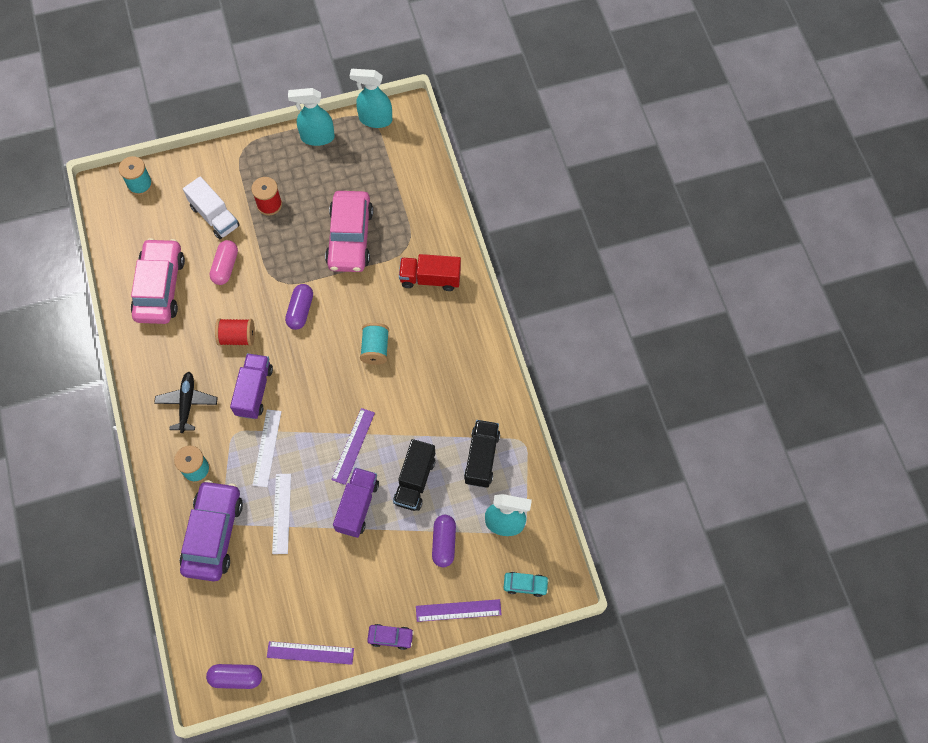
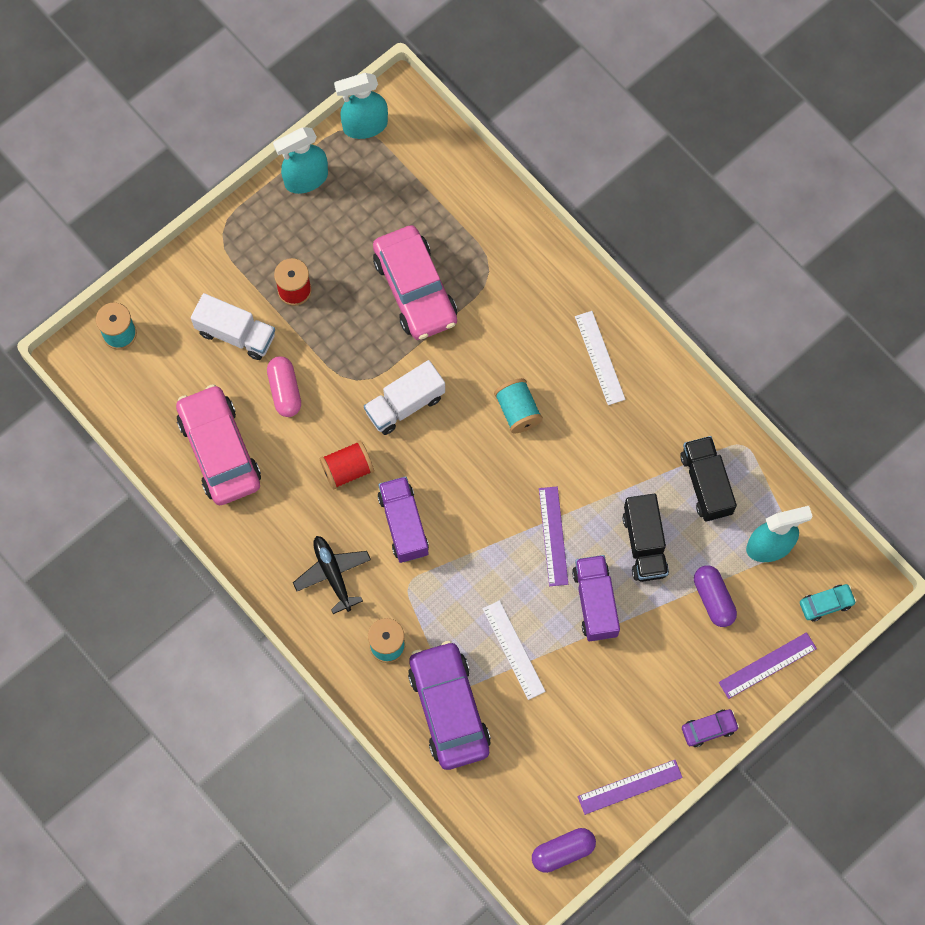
camera: 25 degrees left, 5 degrees up
white ruler [253,409,282,487] -> white ruler moved to [575,311,625,405]
purple capsule [285,284,313,330] -> white truck [364,360,445,435]
red truck [399,254,461,291] -> none

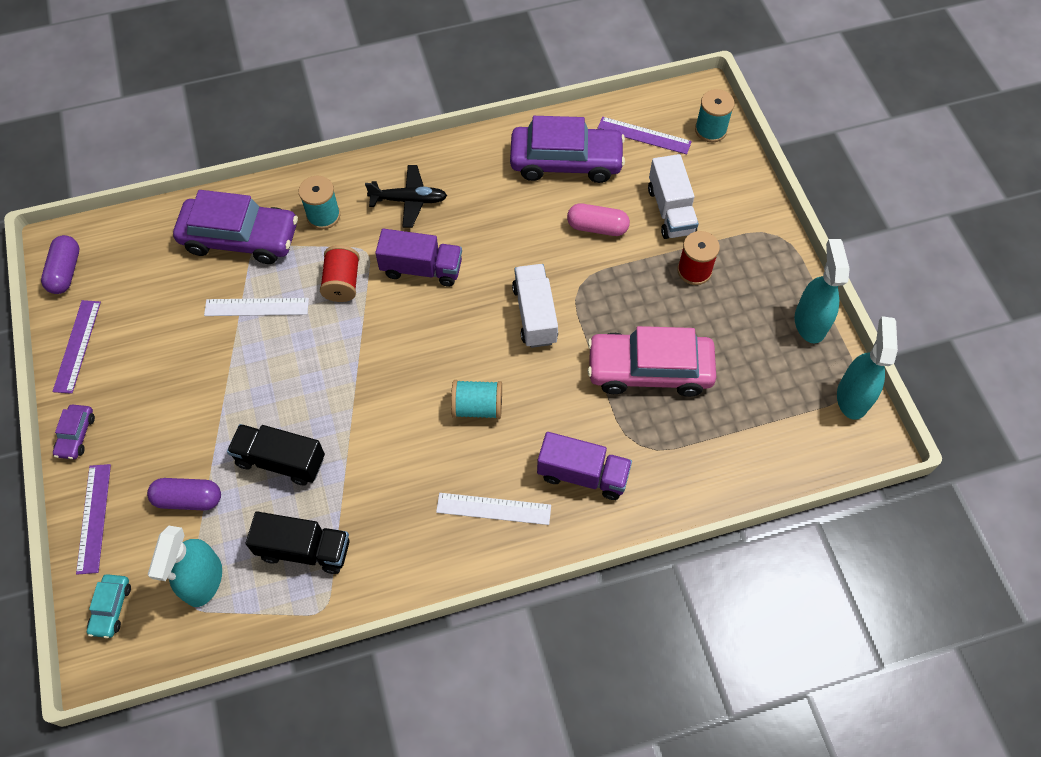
camera: 115 degrees right, 10 degrees down
pink car [176,384,261,505] -> purple car [510,116,625,183]
white truck [191,293,275,360] -> white truck turned 60 degrees counterclockwise [648,154,699,239]
red spool [320,440,374,490] -> red spool moved to [320,245,360,302]
purple ruler [539,487,568,586] -> purple ruler moved to [597,117,692,155]
purple truck [572,555,620,641] -> purple truck moved to [537,432,632,500]

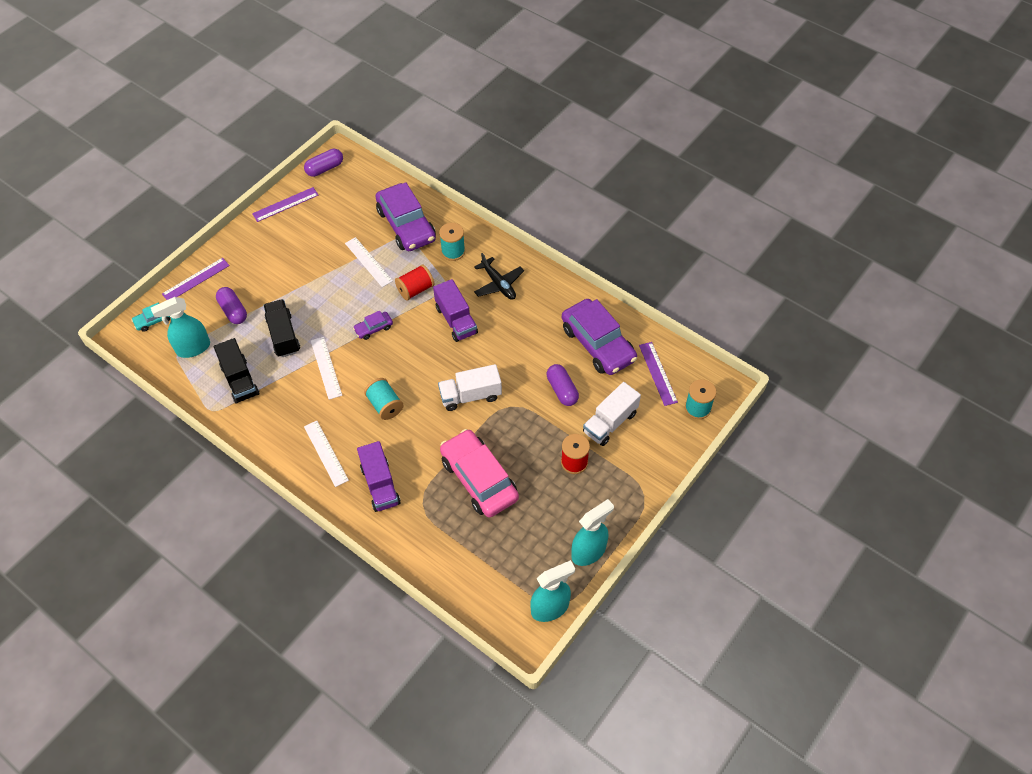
camera: 55 degrees right, 5 degrees down
purple car [53,404,95,459] -> purple car moved to [353,311,393,340]
white truck [512,264,558,348] -> white truck turned 150 degrees counterclockwise [438,364,502,411]
pink capsule [567,204,630,236] -> purple capsule [547,364,579,406]
none -> white ruler [311,337,342,400]

